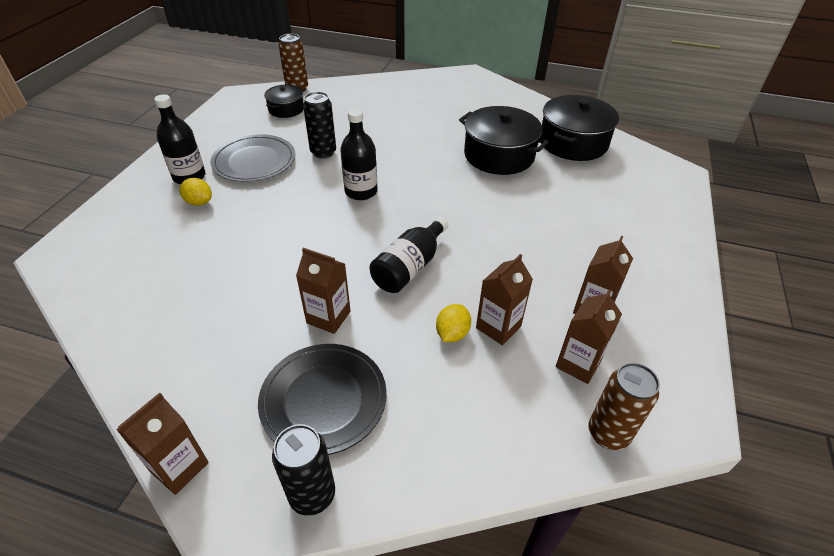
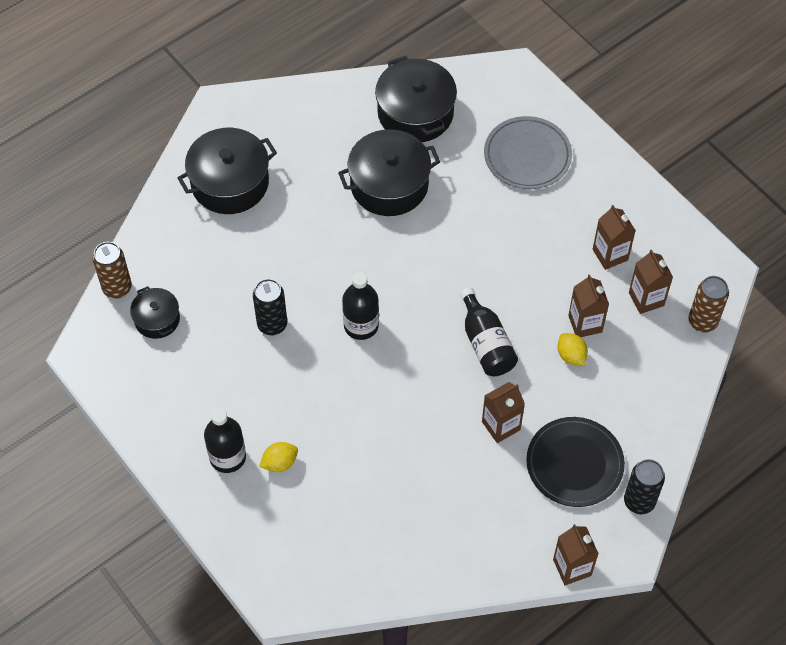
camera: 55 degrees left, 15 degrees up
grey plate [211,134,295,182] -> grey plate moved to [484,116,572,189]
none -> black pot [177,128,277,214]

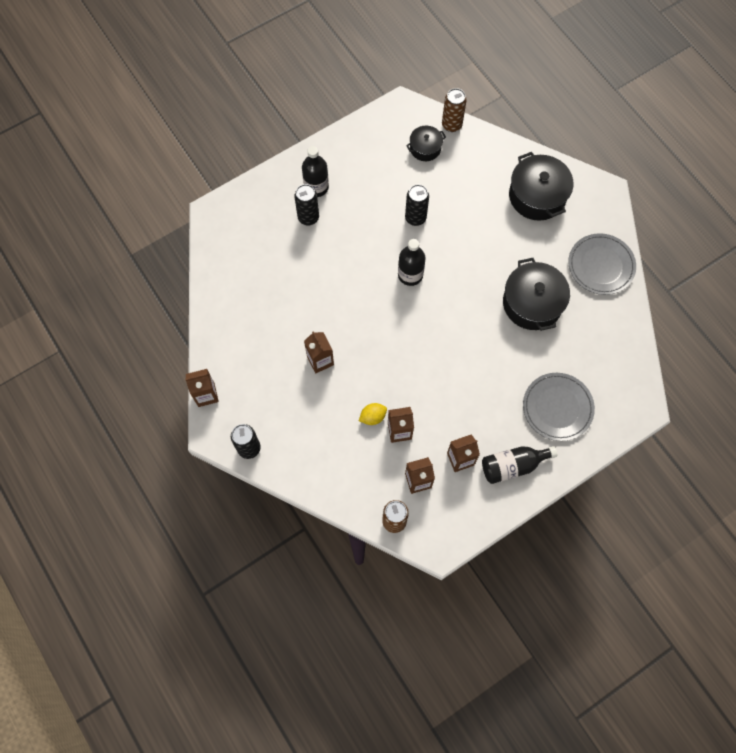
camera: 95 degrees right, 10 degrees up
yellow lemon [259,442,298,472] -> black can [294,184,319,225]
black pot [375,56,457,142] -> none
black bottle [460,287,518,376] -> black bottle moved to [482,446,558,484]
black plate [526,417,625,507] -> none
none -> grey plate [568,233,636,295]

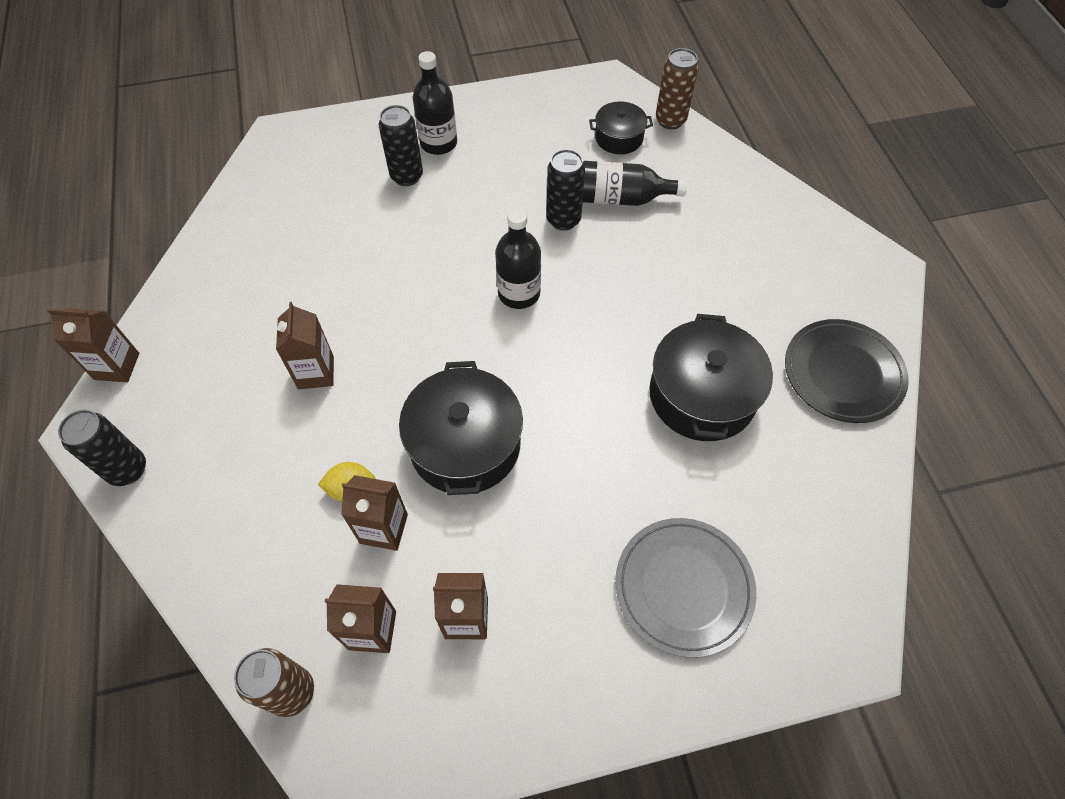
camera: 20 degrees right, 10 degrees down
black bottle [482,446,558,484] -> black bottle moved to [583,161,687,206]
black pot [509,152,573,221] -> black pot moved to [399,361,523,495]
grey plate [568,233,636,295] -> black plate [785,319,909,423]

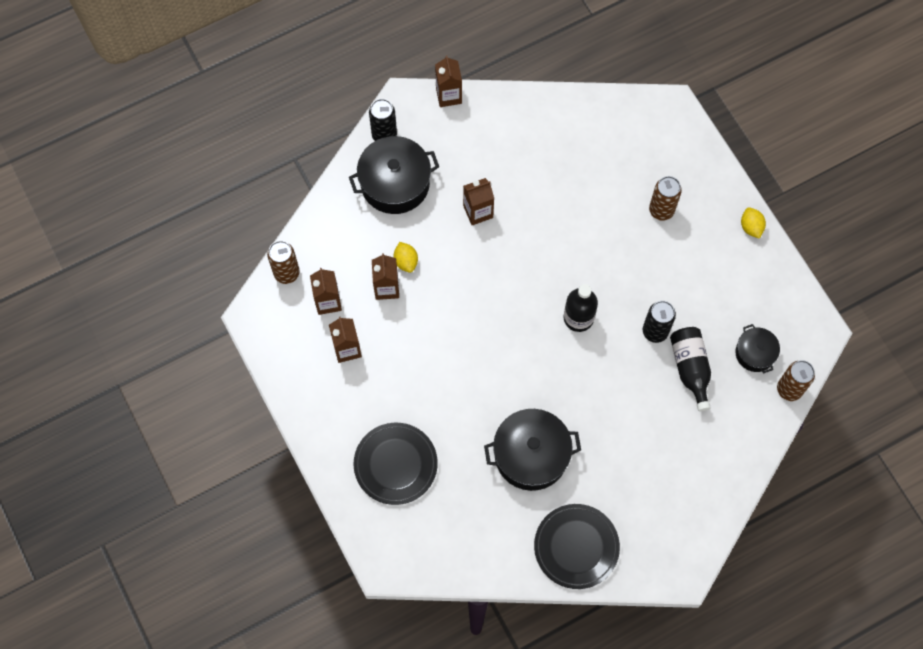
camera: 75 degrees right, 10 degrees up
black can [379,105,423,186] -> brown can [649,176,682,221]
black pot [399,361,523,495] -> black pot moved to [349,136,439,214]
black bottle [413,51,457,155] -> none
grey plate [615,518,756,658] -> black plate [353,423,438,505]
none -> yellow lemon [741,207,766,239]

